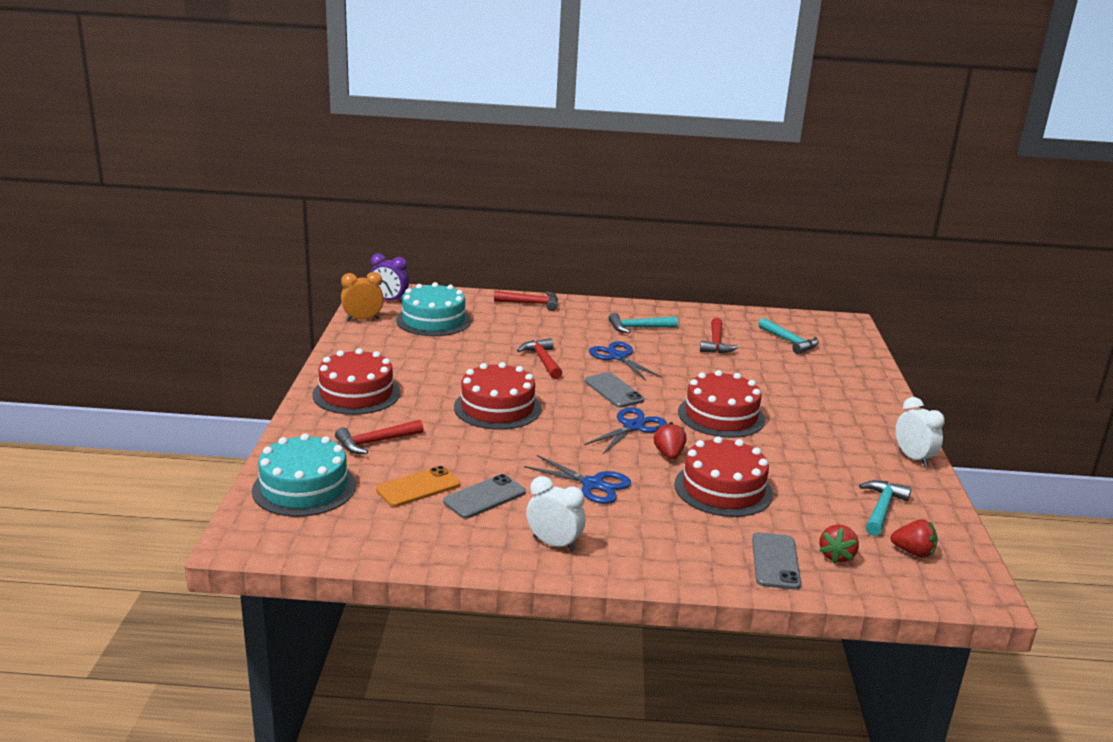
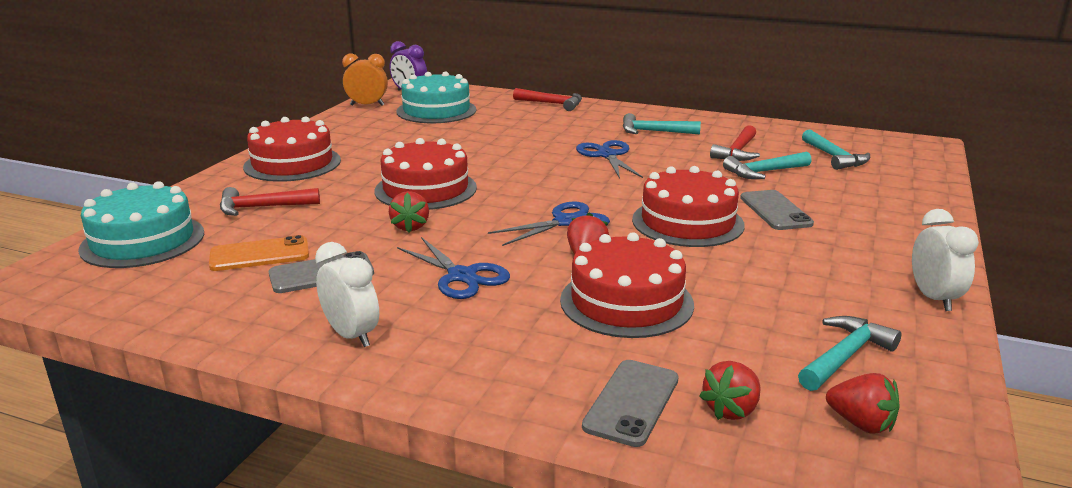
camera: 20 degrees right, 0 degrees up
red hammer [517,338,562,379] -> none
grey phone [585,372,644,408] -> grey phone moved to [740,190,814,230]
none -> red strawberry [389,191,429,233]
none -> turquoise hammer [723,152,811,179]

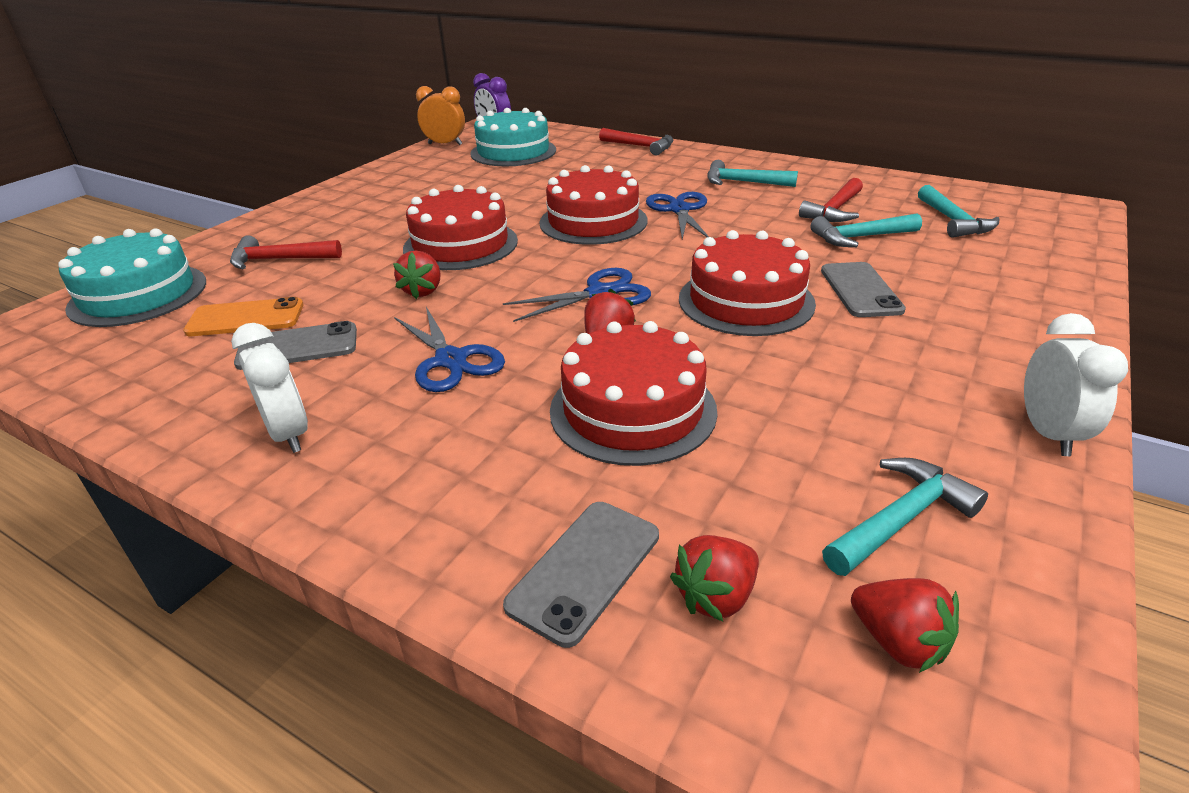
camera: 10 degrees right, 10 degrees up
red cake [243,116,341,182] -> red cake moved to [539,165,647,245]

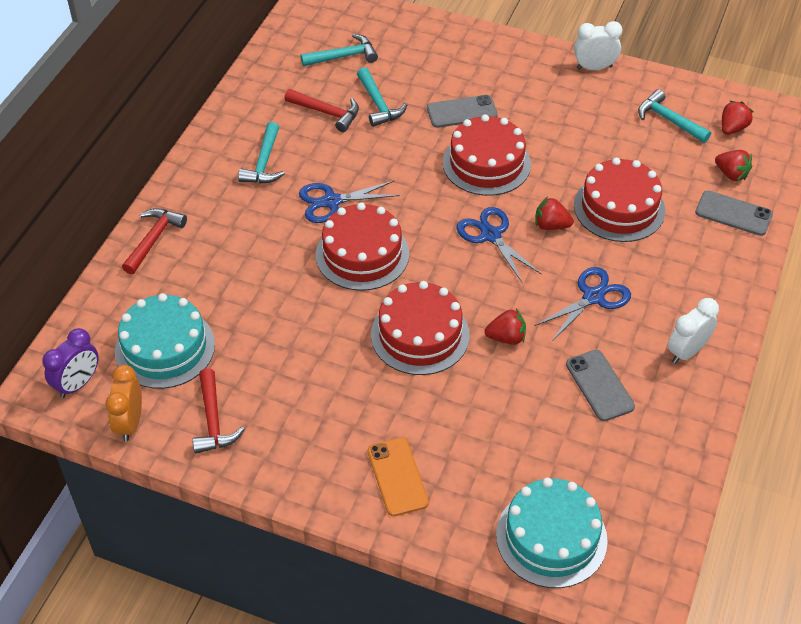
camera: 100 degrees left, 15 degrees up
orange phone [183,297,304,336] -> orange phone moved to [368,437,429,516]
red hammer [230,235,342,269] -> red hammer moved to [192,368,245,454]

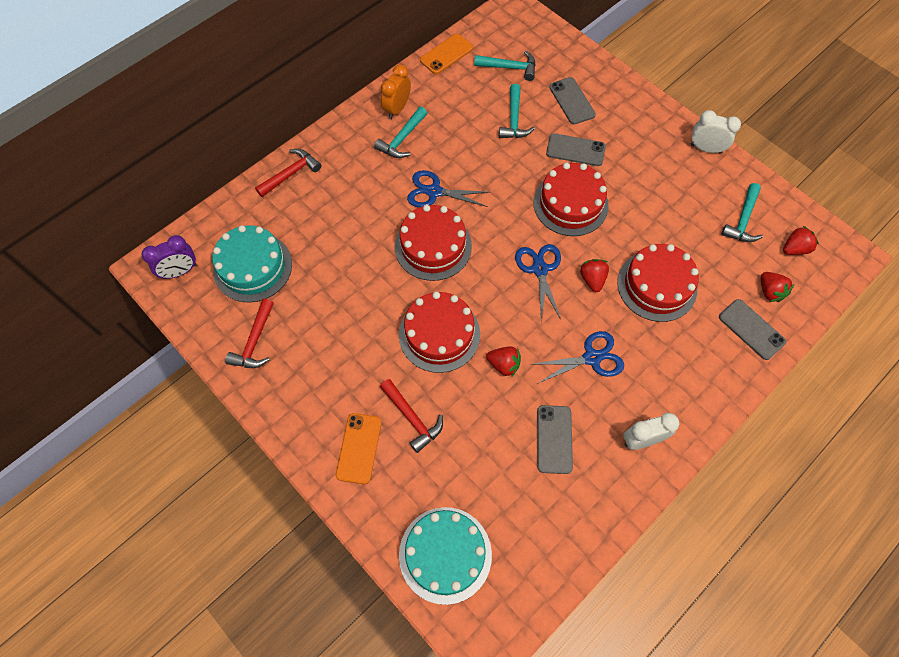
camera: 25 degrees right, 15 degrees up
orange clock [105,365,142,442] -> orange clock moved to [381,64,411,119]
red hammer [284,89,359,132] -> red hammer moved to [380,379,443,453]
red strawberry [535,197,573,230] -> red strawberry turned 45 degrees clockwise [580,259,609,292]
turquoise hammer [638,89,711,143] -> turquoise hammer turned 135 degrees counterclockwise [721,183,763,242]
none -> orange phone [420,34,473,74]
none -> grey phone [549,77,596,124]

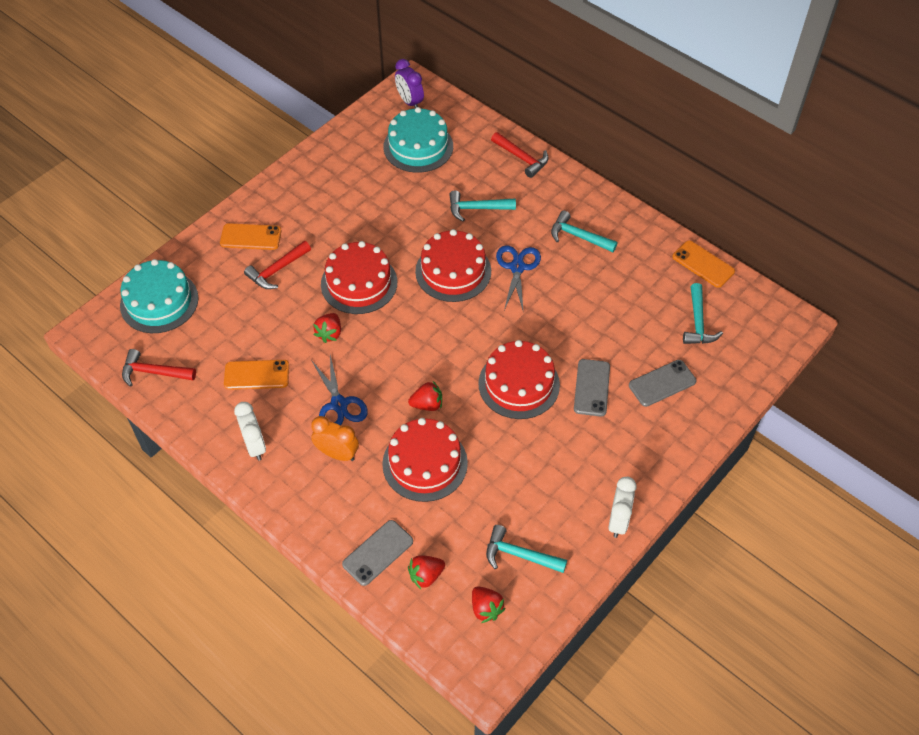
camera: 85 degrees right, 10 degrees down
red hammer [225,299,274,368] -> red hammer moved to [122,349,196,387]
orange clock [381,64,411,119] -> orange clock moved to [311,416,359,461]
turquoise hammer [499,84,535,138] -> turquoise hammer moved to [449,190,516,222]
blue scissors [515,244,561,322] -> none
grey phone [537,405,573,474] -> orange phone [224,360,289,390]

